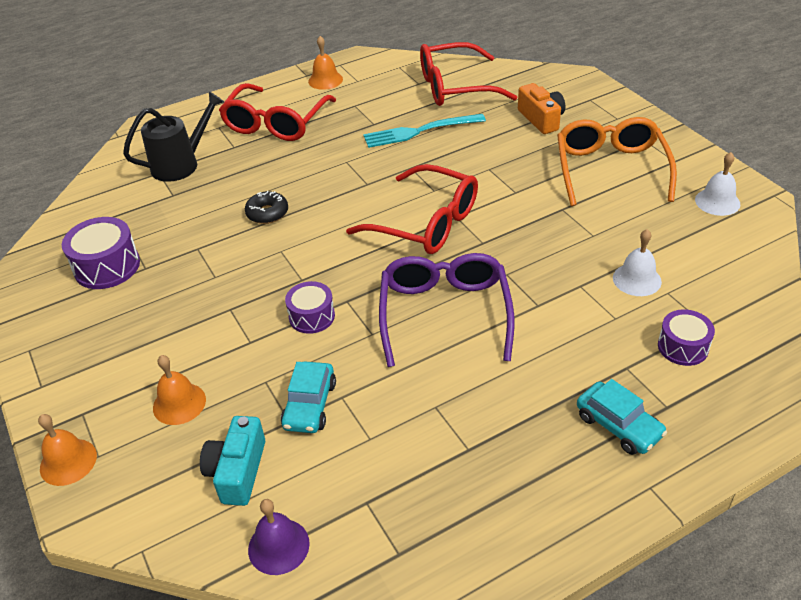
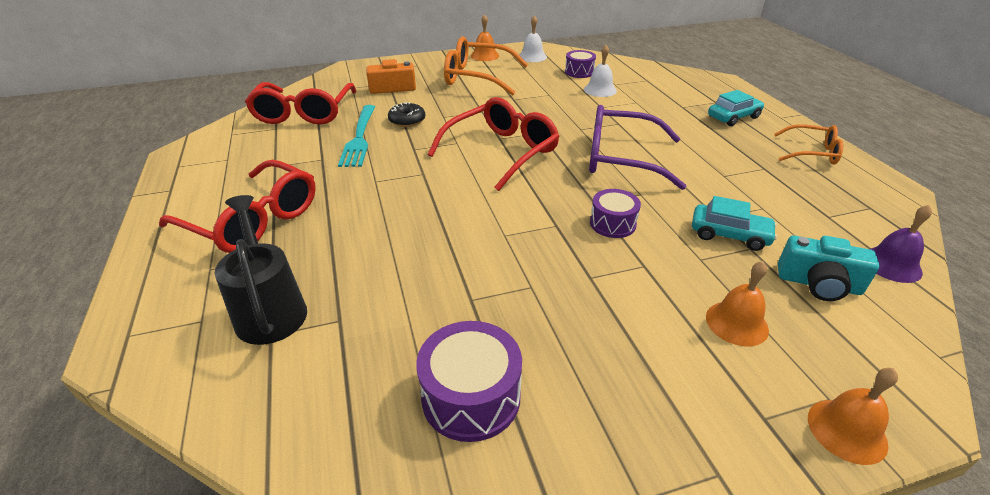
camera: 80 degrees left, 5 degrees down
black donut [245,191,288,224] -> black donut moved to [388,102,425,127]
orange bell [308,36,343,90] -> orange bell moved to [471,14,499,61]
purple drum [658,309,715,366] -> purple drum moved to [565,50,596,78]
none -> orange glasses [774,124,843,165]

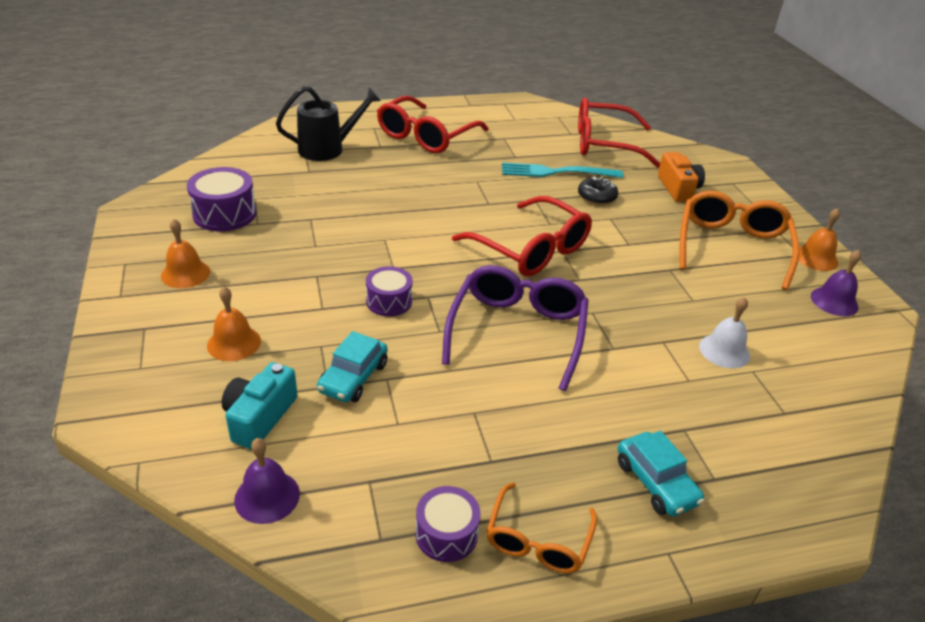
camera: 90 degrees right, 0 degrees up
white bell [519,15,547,62] -> purple bell [811,250,861,316]
purple drum [565,50,596,78] -> purple drum moved to [416,486,481,562]
orange bell [808,368,898,465] -> orange bell moved to [161,219,210,288]

